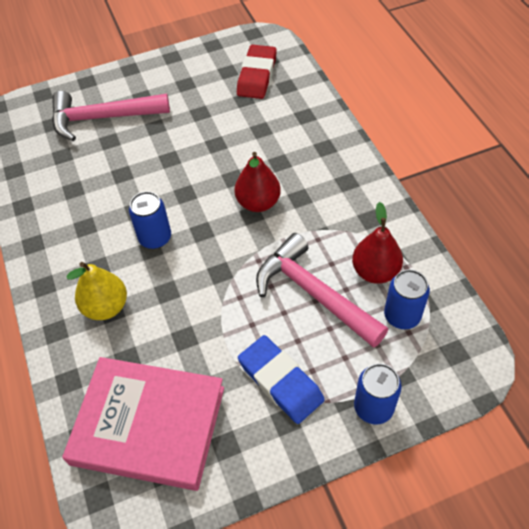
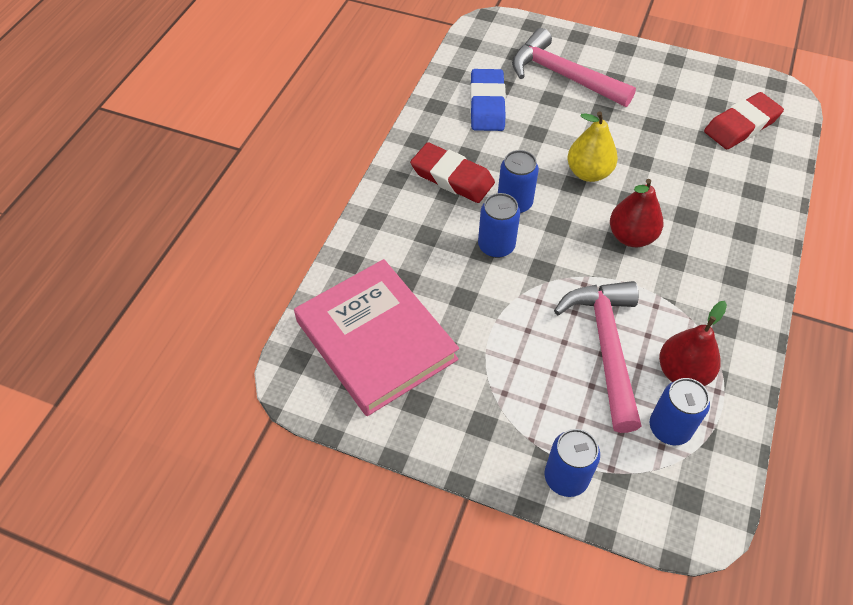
camera: 40 degrees right, 0 degrees up
yellow pear [66,262,127,320] -> yellow pear moved to [567,111,618,182]
blue eraser [238,335,325,424] -> blue eraser moved to [470,69,506,131]
none -> red eraser [410,142,495,203]
none -> blue can [478,193,520,258]

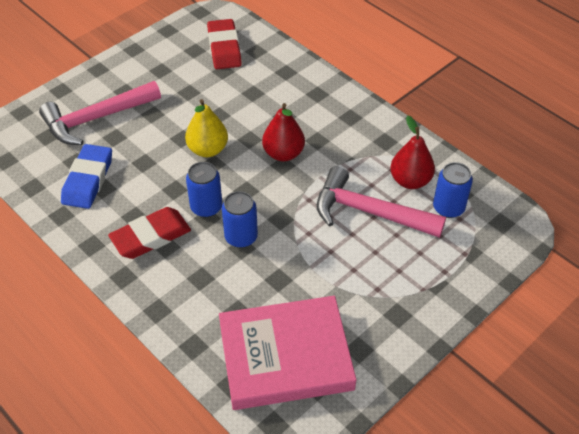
camera: 65 degrees left, 5 degrees down
blue eraser [470,69,506,131] -> blue eraser turned 75 degrees clockwise [61,144,112,209]
blue can [545,429,600,497] -> none

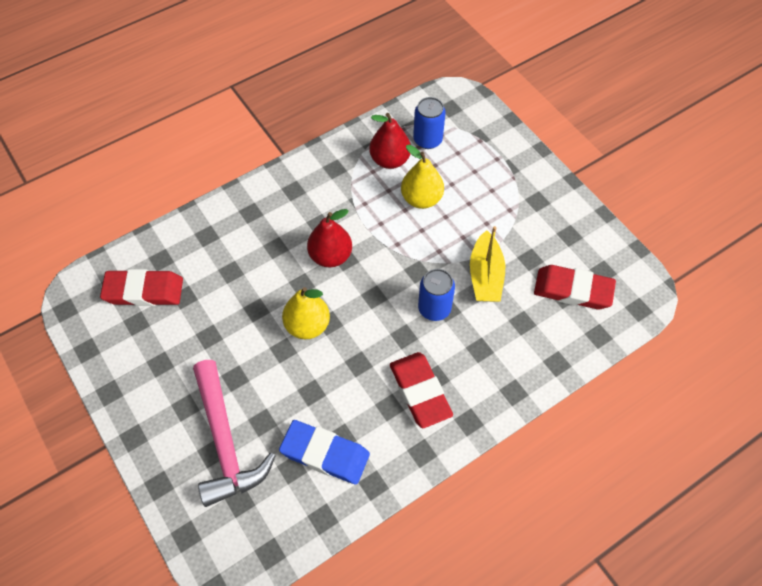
camera: 80 degrees left, 10 degrees up
blue can [186,162,222,217] -> none
pink book [219,296,357,410] -> red eraser [534,265,616,309]
pink hammer [317,166,446,238] -> yellow pear [401,145,444,209]
none -> yellow boat [470,226,505,302]

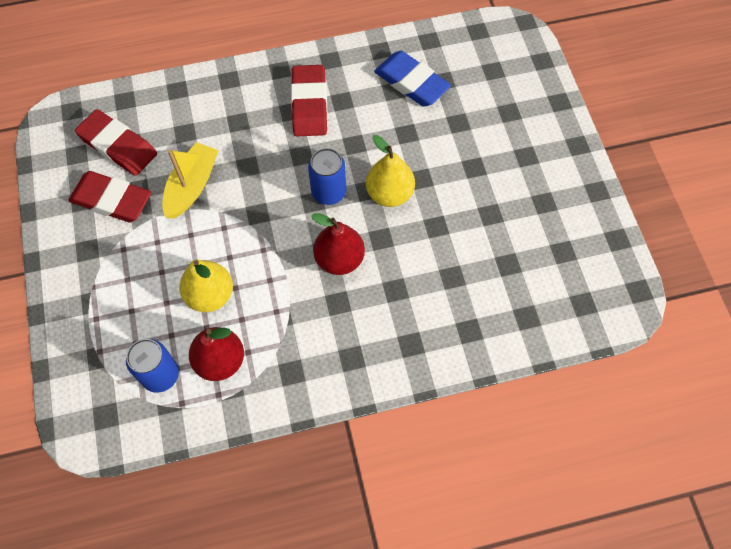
camera: 160 degrees left, 5 degrees up
red eraser [100,269,183,306] -> red eraser moved to [68,171,151,222]
pink hammer [193,360,275,507] -> none
blue can [418,269,455,321] -> blue can moved to [308,148,346,205]

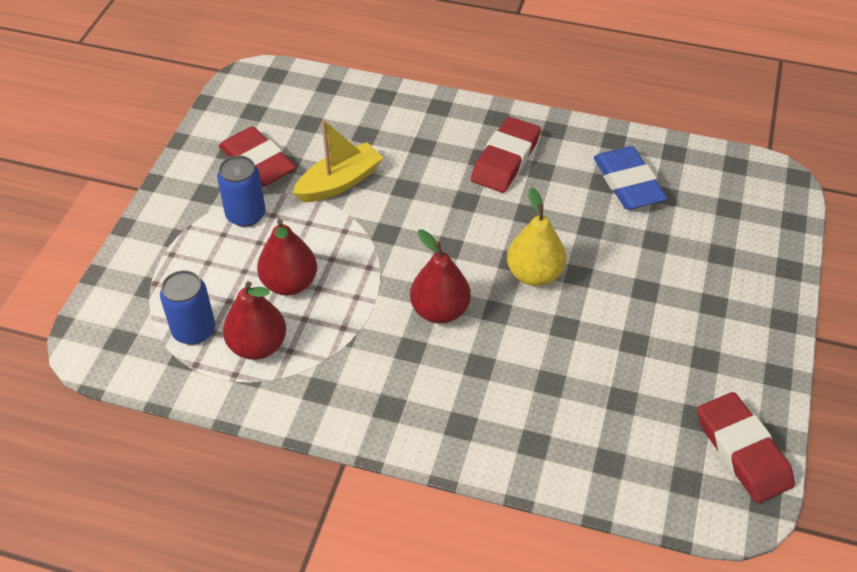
camera: 30 degrees right, 15 degrees down
red eraser [75,109,157,176] -> red eraser moved to [697,392,795,503]
yellow pear [179,260,233,312] -> red pear [257,219,317,296]
blue can [308,148,346,205] -> blue can moved to [217,155,266,227]

